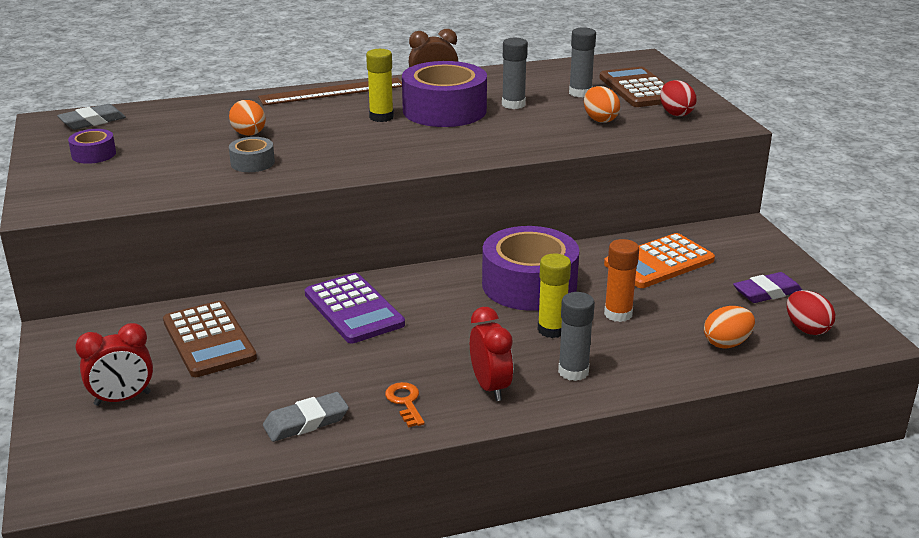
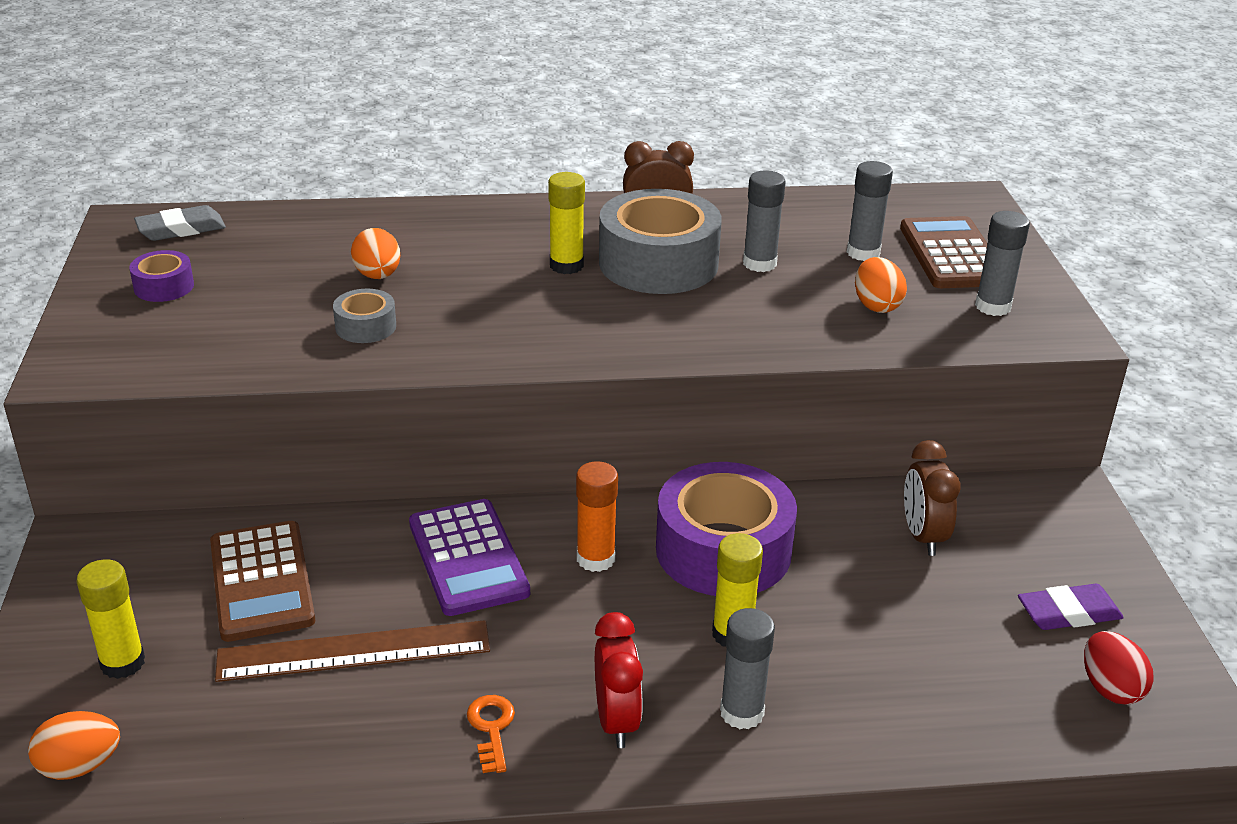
camera: 10 degrees right, 5 degrees up
red clock [75,323,153,406] -> yellow glue stick [77,559,145,679]
brown ruler [258,78,402,105] -> brown ruler moved to [215,620,490,682]
grey eraser [263,392,349,442] -> none
purple tape [402,61,487,127] -> grey tape [599,189,722,294]
orange calculator [604,233,715,288] -> brown clock [904,440,961,556]
orange glue stick [604,239,639,322] -> orange glue stick moved to [576,461,618,572]
red egg [660,80,697,116] -> grey glue stick [975,211,1030,316]
orange egg [704,306,755,349] -> orange egg moved to [28,711,120,780]

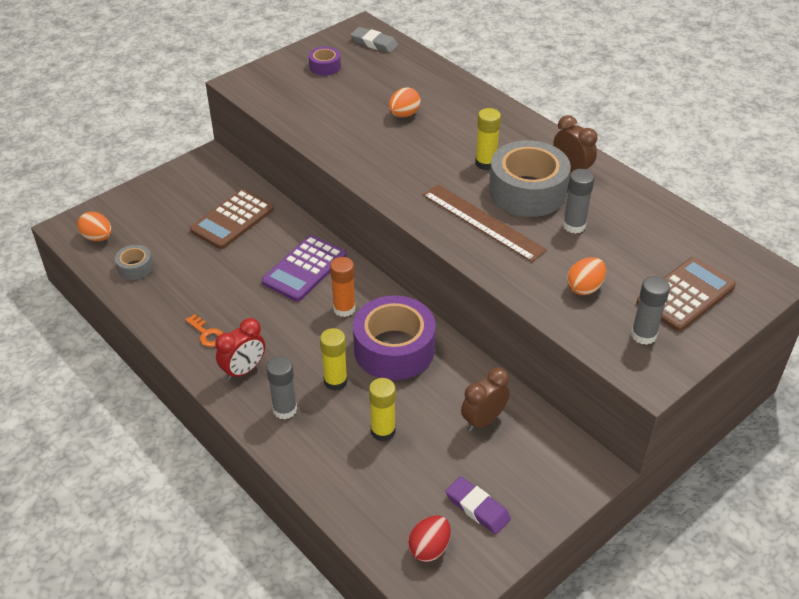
camera: 55 degrees right, 10 degrees up
yellow glue stick [77,559,145,679] -> yellow glue stick moved to [369,378,396,441]
brown ruler [215,620,490,682] -> brown ruler moved to [423,184,547,262]
grey tape [333,288,396,343] -> grey tape moved to [115,245,153,280]
orange key [467,695,515,773] -> orange key turned 90 degrees clockwise [185,314,223,347]
grey glue stick [847,161,893,261] -> none

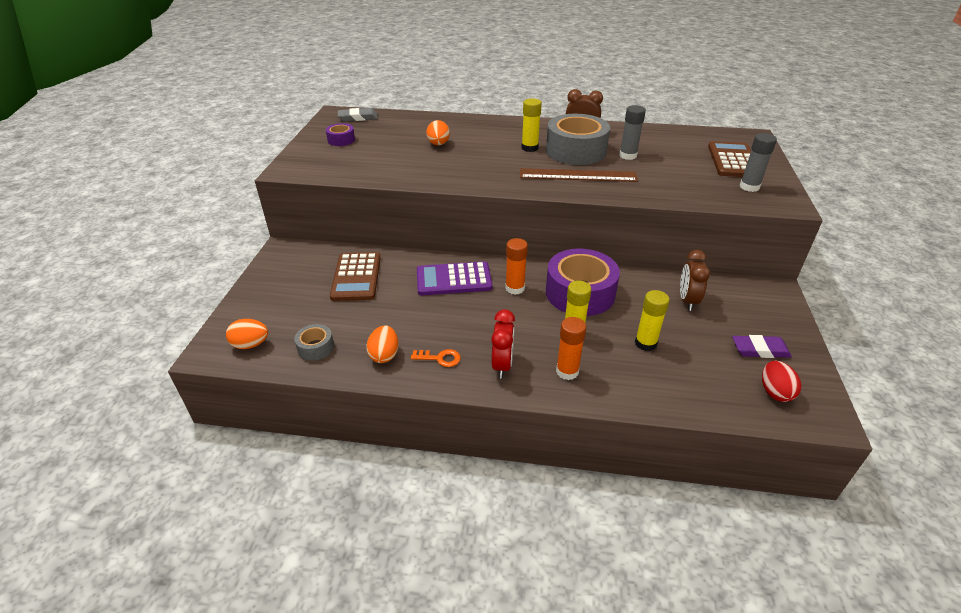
camera: 40 degrees left, 5 degrees down
purple calculator [262,235,346,302] -> purple calculator turned 90 degrees clockwise [417,261,492,296]
grey glue stick [266,356,297,419] -> orange glue stick [556,317,586,380]
orange egg [567,257,606,295] -> orange egg moved to [366,325,398,363]

